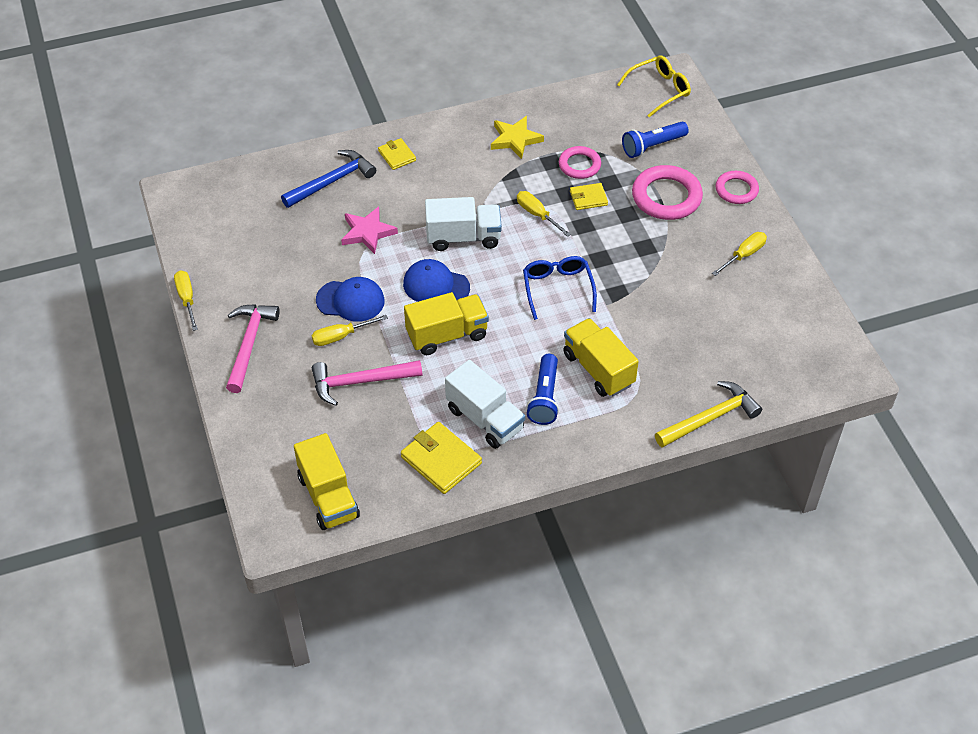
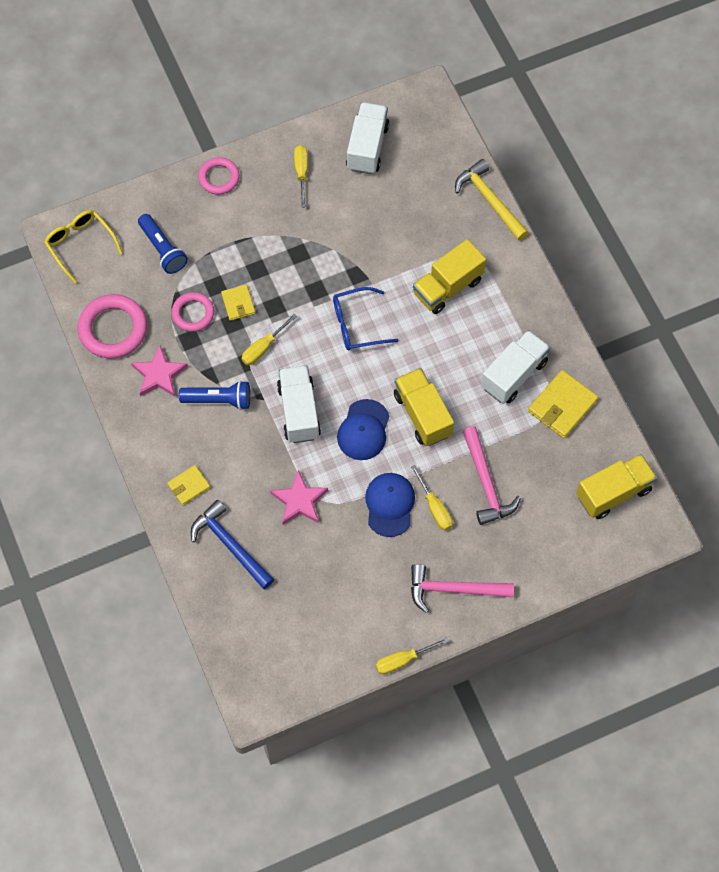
camera: 95 degrees left, 15 degrees up
yellow star [491,116,544,159] -> pink star [131,345,188,397]
blue flashlight [526,354,559,425] -> blue flashlight moved to [179,381,250,410]
pink ring [632,165,703,220] -> pink ring moved to [78,294,147,359]
yellow screwdriver [712,232,767,276] -> yellow screwdriver turned 45 degrees clockwise [294,145,308,208]
none -> white truck [346,102,390,174]

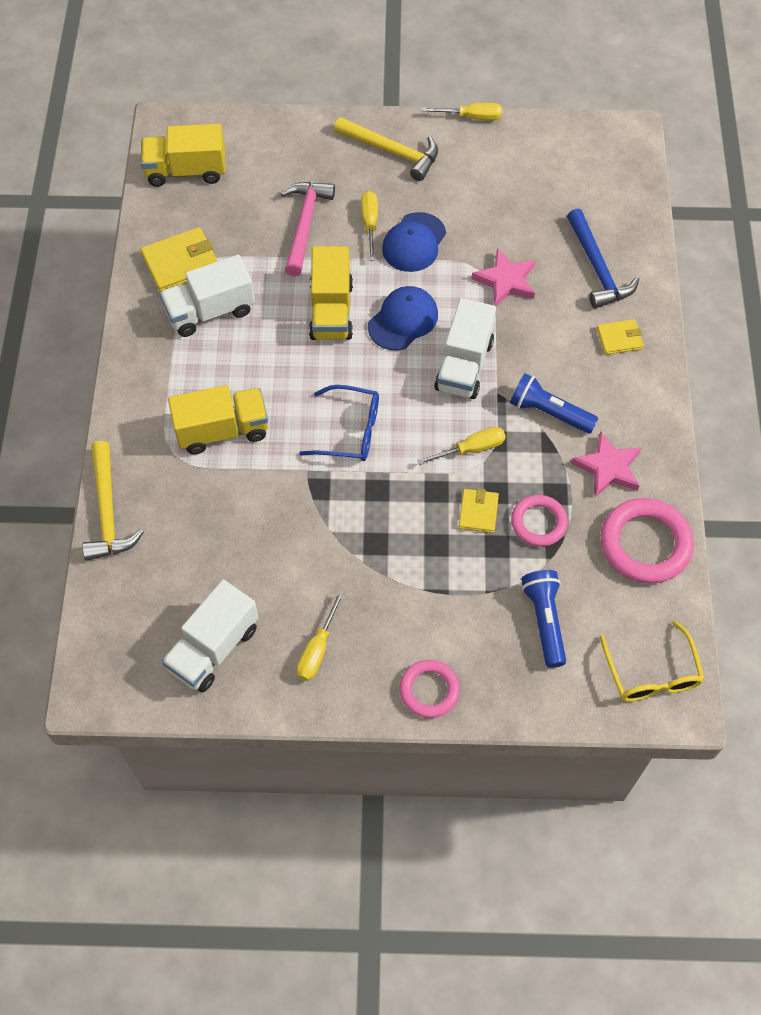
camera: 155 degrees left, 5 degrees down
pink hammer [411,564,514,613] -> yellow hammer [334,117,438,181]

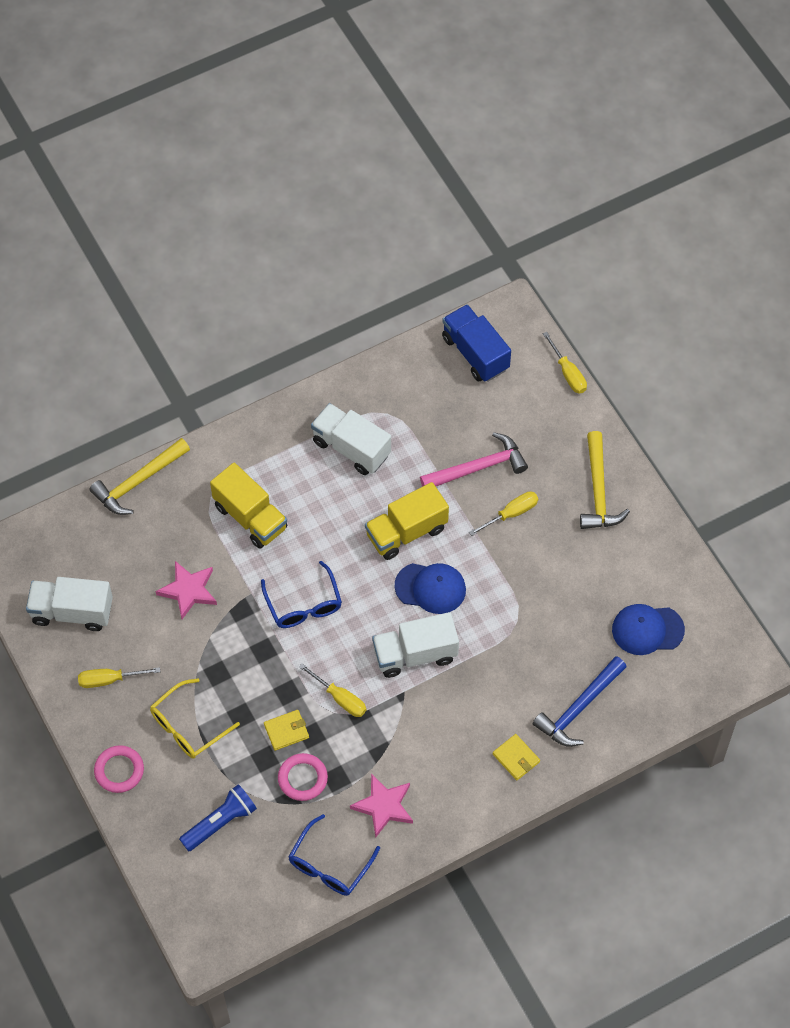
camera: 60 degrees right, 0 degrees up
yellow wallet [140,227,217,292] -> none
yellow truck [141,124,225,187] -> blue truck [442,304,511,382]
blue cap [382,212,446,272] -> blue cap moved to [612,604,685,655]
yellow screwdriver [422,103,502,120] -> yellow screwdriver moved to [543,332,587,394]
pink star [472,248,535,306] -> pink star moved to [156,561,217,619]
blue flashlight [510,373,599,434] -> none
yellow glasses [600,620,704,702] -> yellow glasses moved to [150,678,240,758]
pink ring [601,498,694,584] -> blue glasses [288,814,380,896]

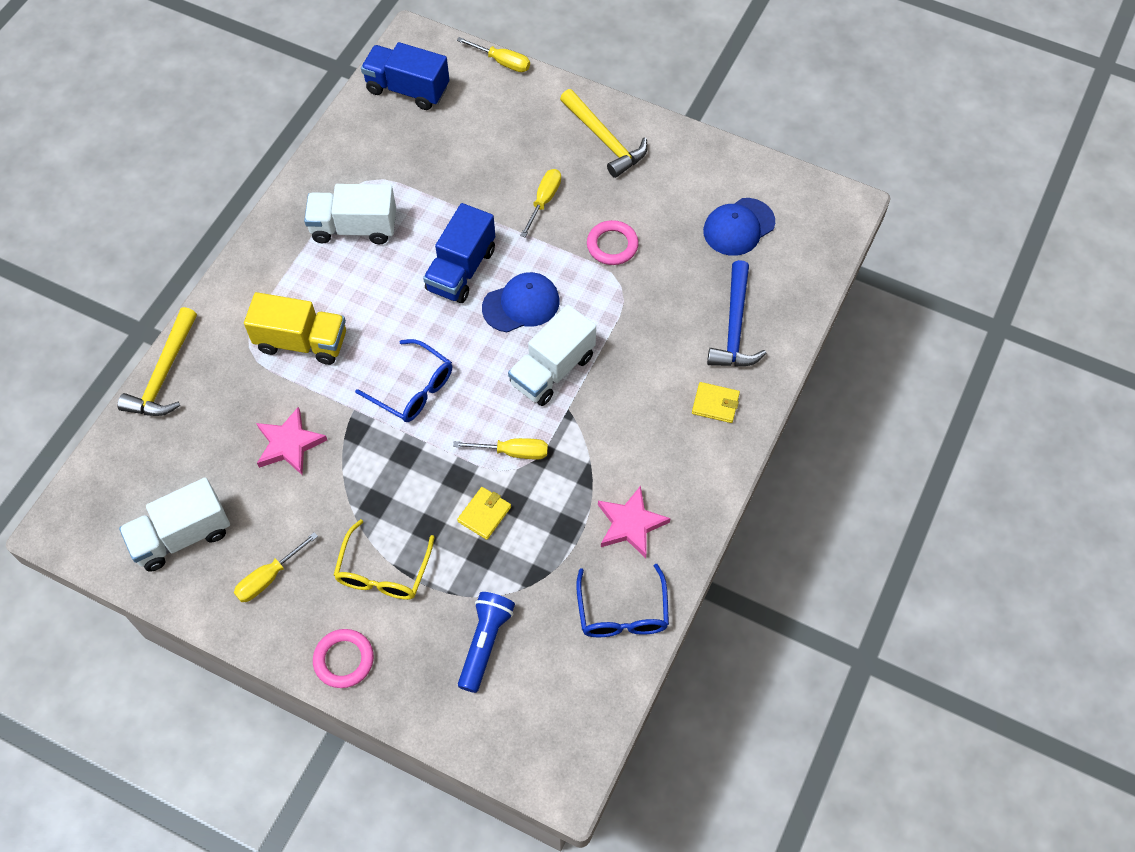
camera: 35 degrees left, 0 degrees up
pink ring [278,753,328,801] -> pink ring moved to [587,220,639,265]
yellow truck [365,482,449,560] -> blue truck [423,203,495,303]
pink hammer [420,432,528,487] -> none

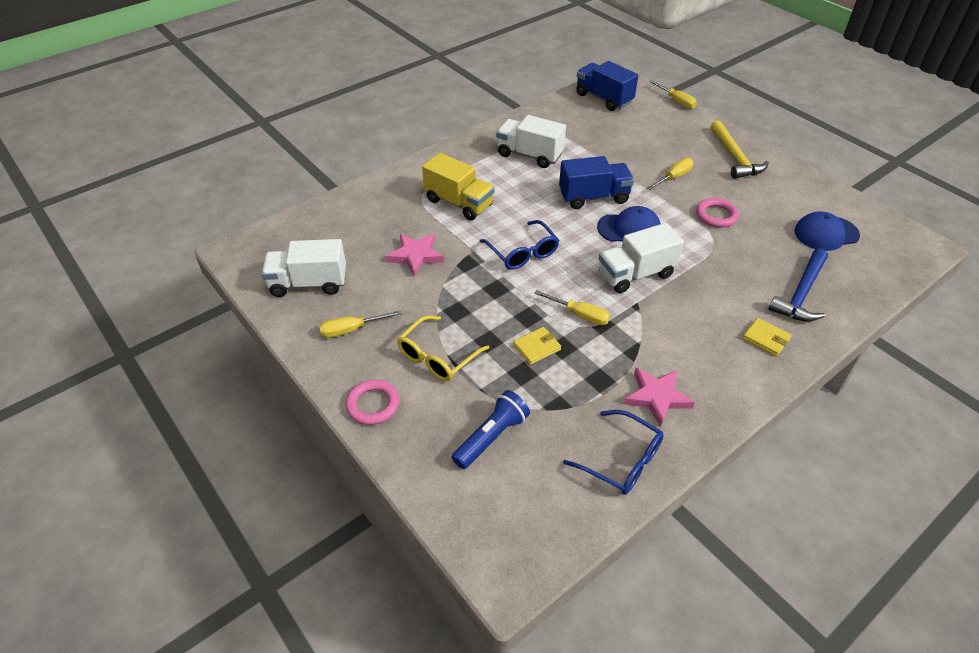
camera: 25 degrees right, 15 degrees down
yellow hammer [117,307,197,416] -> none
blue truck [423,203,495,303] -> blue truck turned 150 degrees counterclockwise [559,156,634,209]
blue glasses [576,564,669,637] -> blue glasses turned 75 degrees counterclockwise [563,410,664,495]

